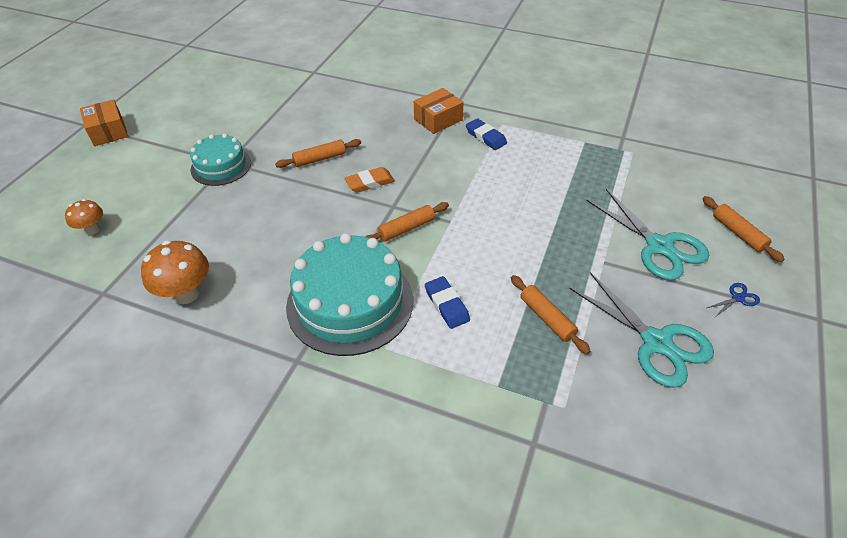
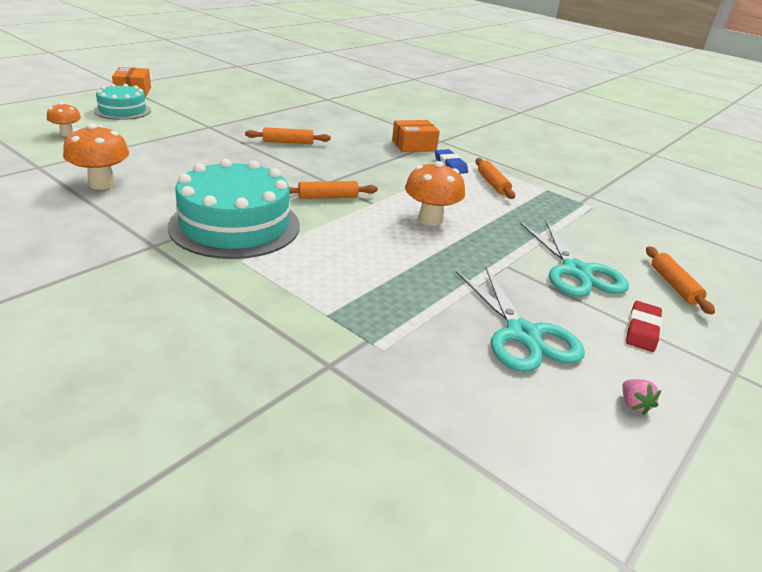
camera: 15 degrees right, 15 degrees down
turquoise cake [190,134,251,186] -> turquoise cake moved to [94,84,151,120]
orange eraser [344,167,395,193] -> none
blue eraser [425,276,470,329] -> none
orange rolling pin [511,275,591,354] -> orange rolling pin moved to [475,158,515,199]
blue scissors [707,283,760,317] -> red eraser [626,301,662,352]
none -> orange mushroom [405,161,465,226]
none -> pink strawberry [623,379,661,415]

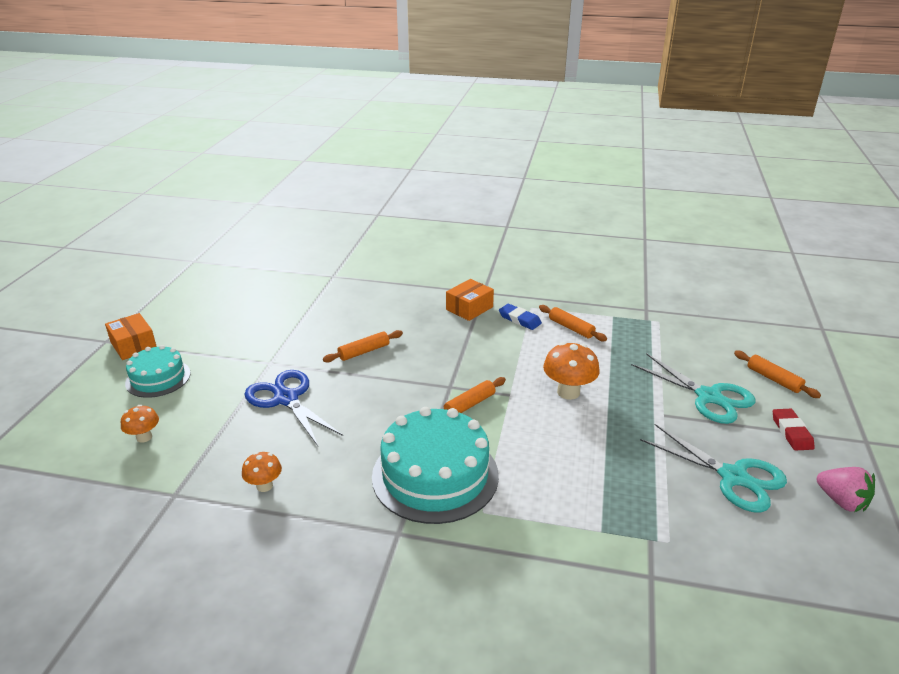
camera: 25 degrees left, 0 degrees up
orange mushroom [63,123,129,190] -> orange mushroom [242,452,282,492], size x0.60
pink strawberry [623,379,661,415] -> pink strawberry [817,467,875,512], size x1.78
none -> blue scissors [245,370,343,446]

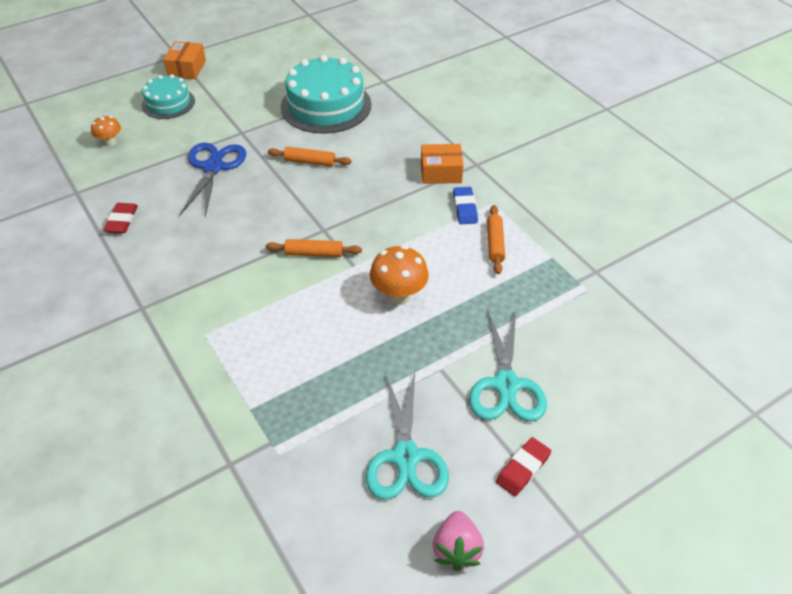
camera: 45 degrees right, 15 degrees up
orange mushroom [242,452,282,492] -> red eraser [103,203,138,233]
turquoise cake [372,407,499,524] -> turquoise cake moved to [281,55,371,133]
orange rolling pin [734,351,821,398] -> none

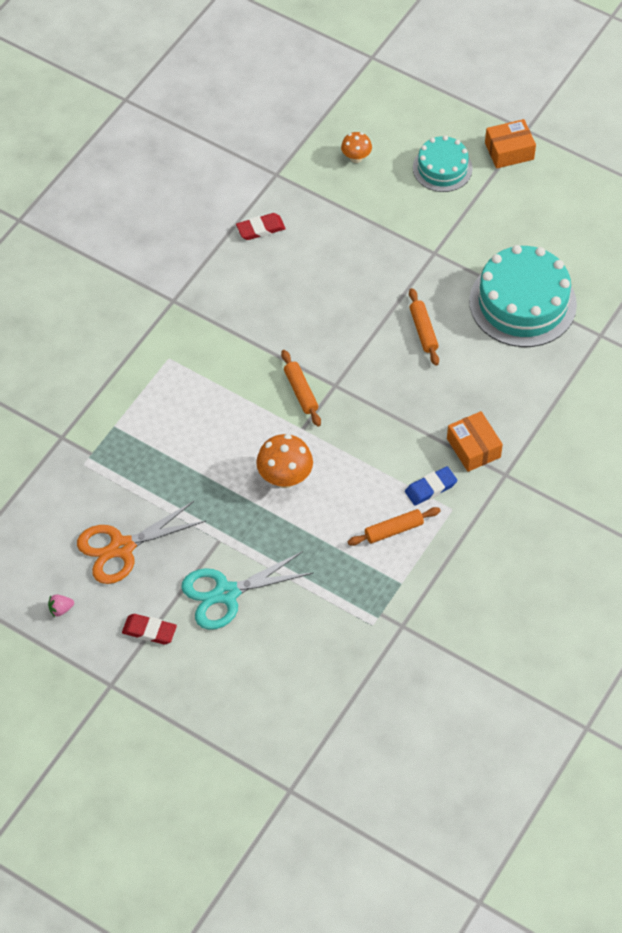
camera: 65 degrees right, 10 degrees up
blue scissors [180,143,246,217] -> none
turquoise scissors [366,372,449,500] -> orange scissors [77,501,206,584]
pink strawberry [433,511,484,571] -> pink strawberry [48,595,74,617], size x0.56

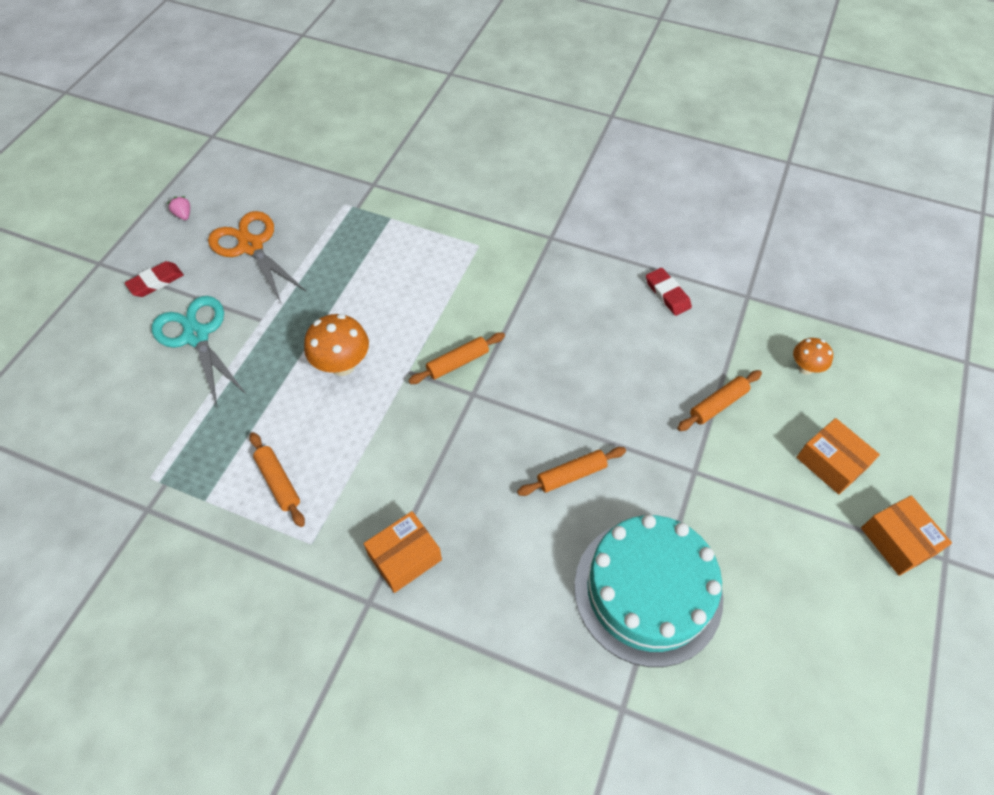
camera: 80 degrees right, 0 degrees up
red eraser [122,614,177,644] -> red eraser turned 45 degrees clockwise [125,261,184,297]
blue eraser [405,466,457,505] -> none
turquoise cake [413,136,473,192] -> orange box [796,418,880,494]
none -> orange rolling pin [677,370,762,431]

